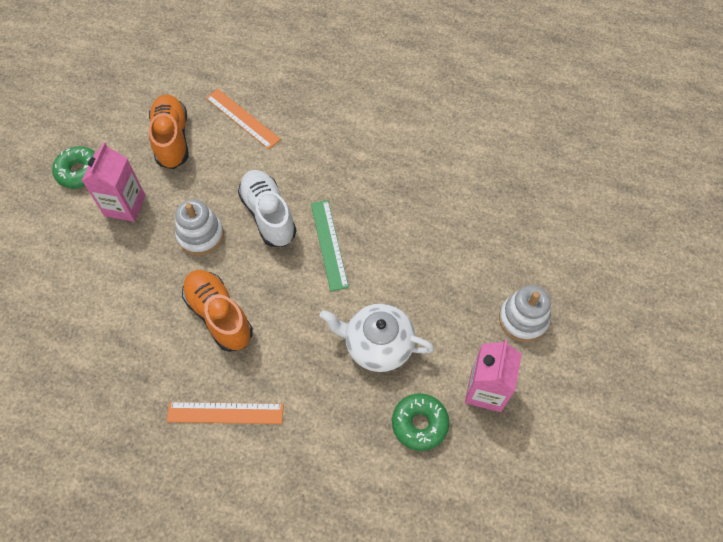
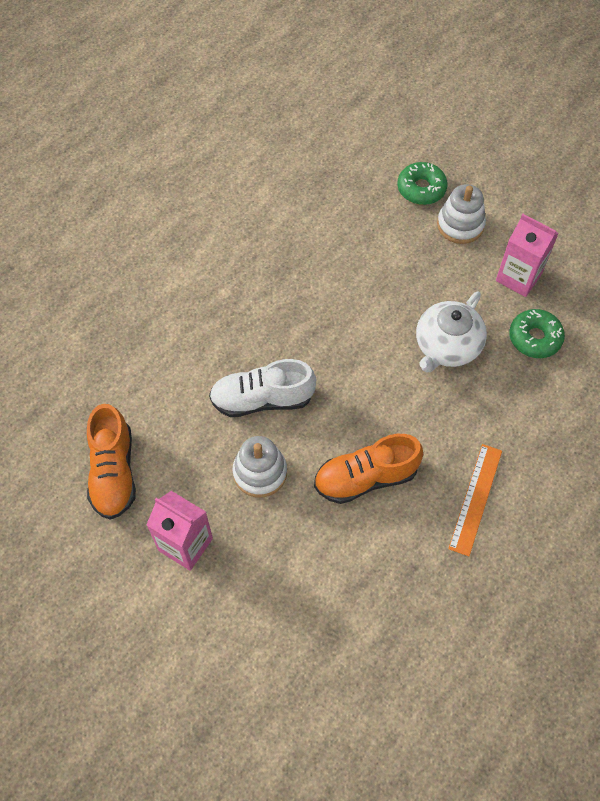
camera: 70 degrees left, 0 degrees up
green donut [52,146,95,189] -> green donut moved to [398,162,447,205]
orange shoe [149,95,189,169] -> orange shoe turned 105 degrees counterclockwise [87,404,136,520]
orange ruler [206,89,281,149] -> none
green ruler [311,200,349,291] -> none

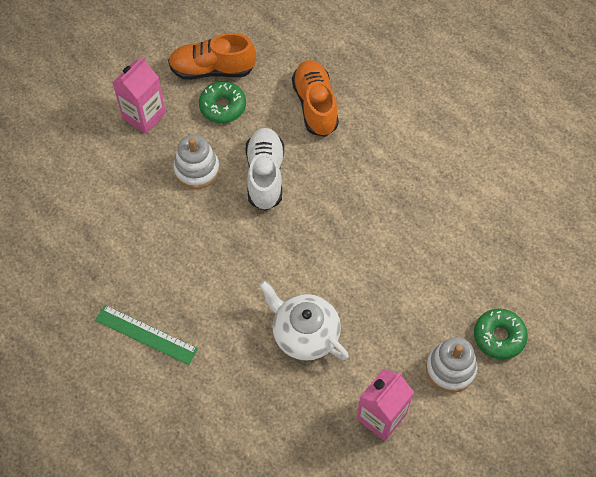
camera: 95 degrees right, 0 degrees up
orange shoe [314,434,423,504] -> orange shoe moved to [292,60,339,137]
orange ruler [448,444,502,556] -> green ruler [95,305,198,365]
green donut [509,309,565,358] -> green donut moved to [199,81,246,123]

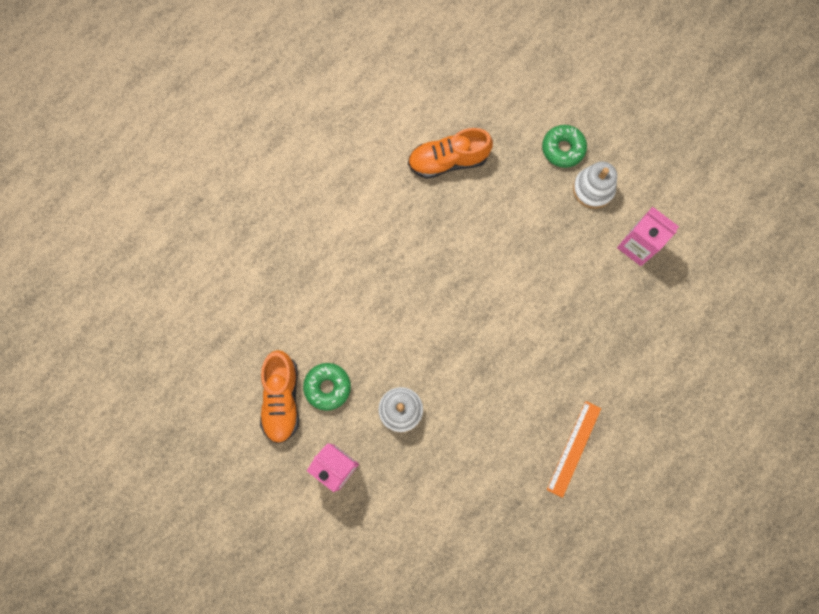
camera: 90 degrees left, 15 degrees up
green ruler [95,305,198,365] -> orange ruler [547,401,601,498]
white shoe [246,128,284,211] -> none
white teapot [259,281,349,361] -> none
orange shoe [292,60,339,137] -> orange shoe moved to [408,128,493,179]

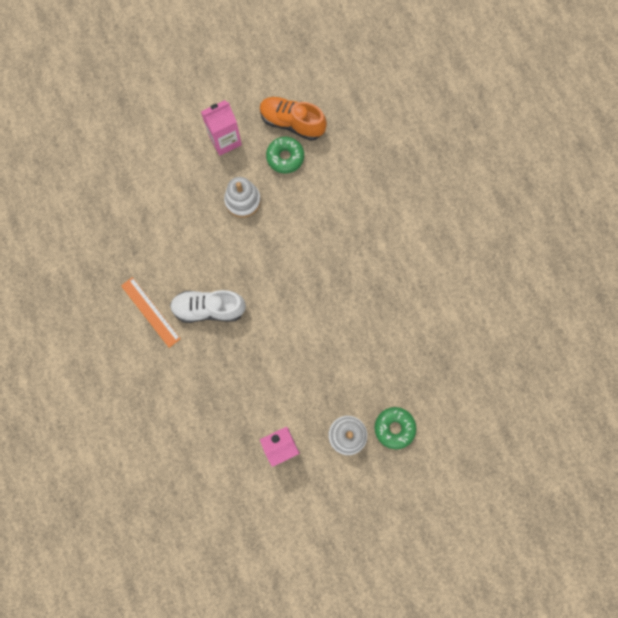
camera: 115 degrees right, 0 degrees up
orange shoe [408,128,493,179] -> none
none -> white shoe [170,290,246,323]

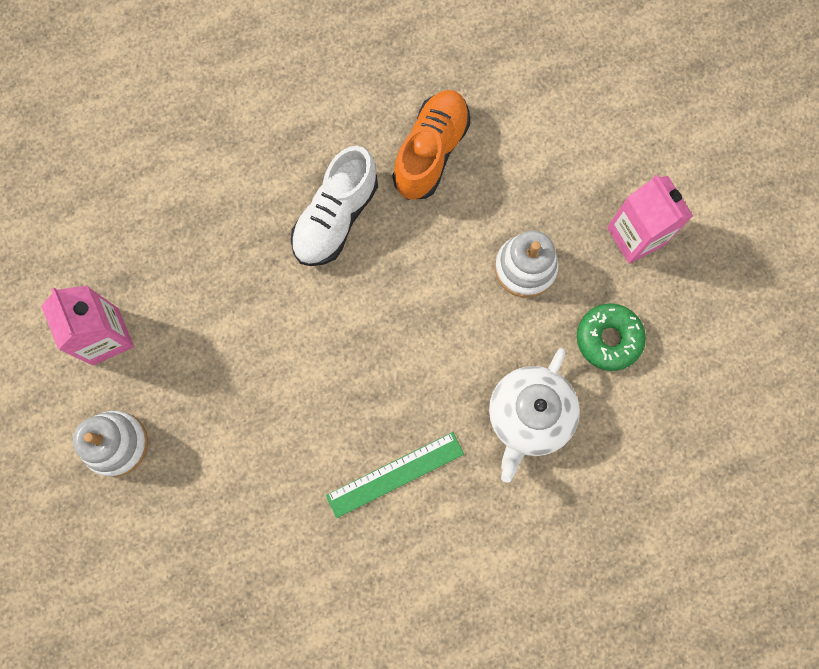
camera: 90 degrees right, 0 degrees up
orange ruler [121,277,181,348] -> none
white shoe [170,290,246,323] -> white shoe turned 150 degrees counterclockwise [291,146,378,266]
orange shoe [260,97,327,141] -> orange shoe moved to [392,90,470,200]
green donut [375,407,416,449] -> none
none -> green ruler [326,432,464,518]
none -> white teapot [489,348,580,483]

